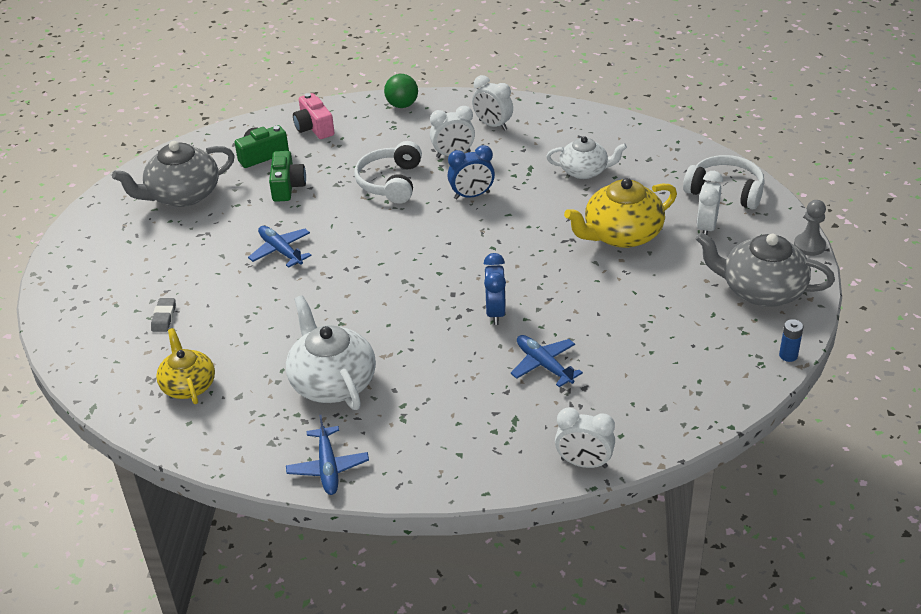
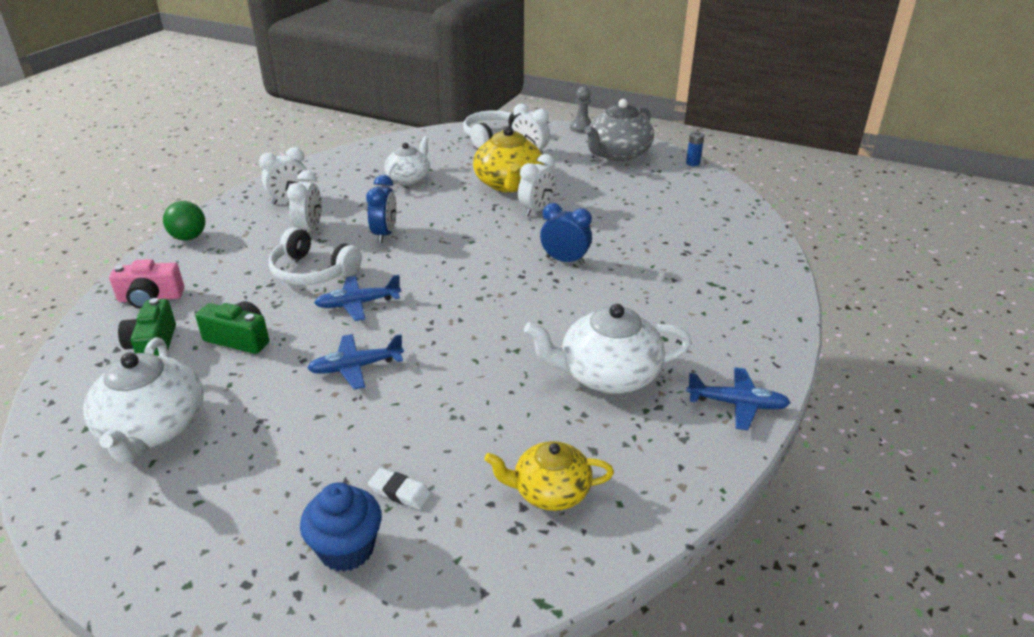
camera: 70 degrees left, 5 degrees down
grey teapot [112,141,235,207] -> white teapot [83,338,204,464]
grey eraser [151,298,176,332] -> white eraser [368,468,431,510]
blue plane [511,335,583,387] -> blue plane moved to [314,275,401,321]
white clock [555,407,615,468] -> white clock moved to [518,154,556,216]
none -> blue cupcake [300,482,382,572]

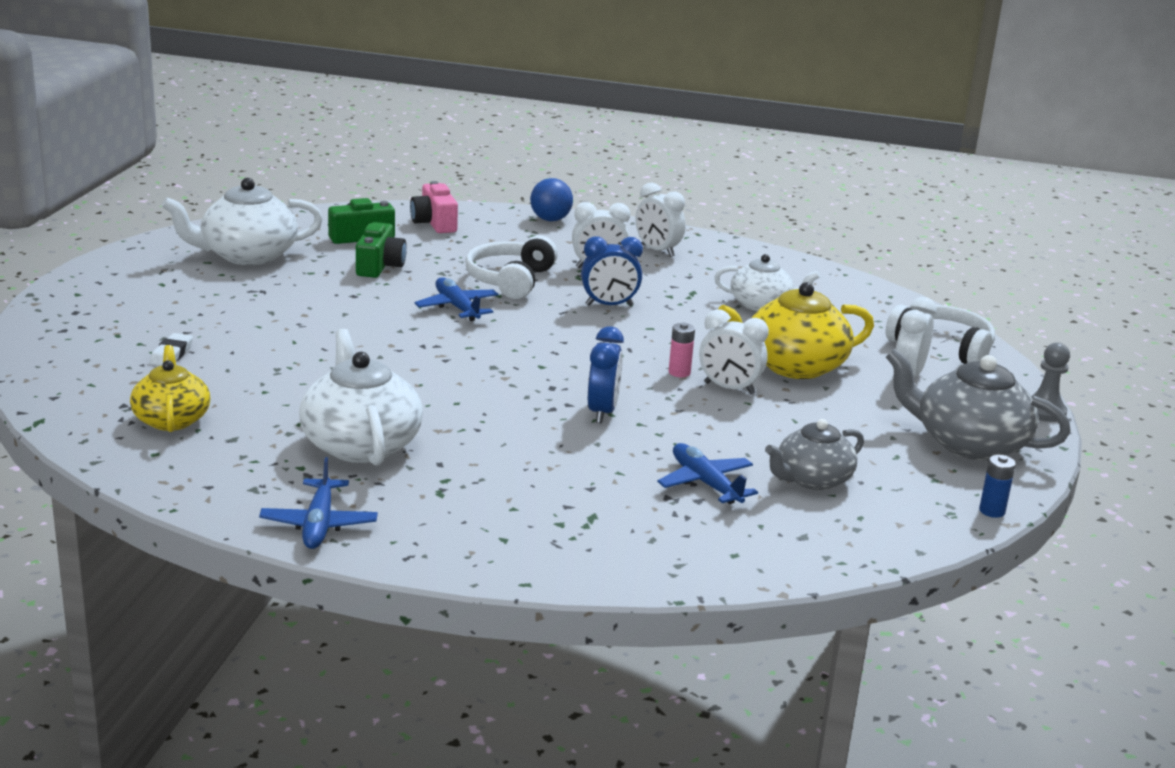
camera: 75 degrees right, 10 degrees down
green ball [163,201,205,241] -> blue ball [530,178,573,221]
blue cupcake [300,482,382,572] -> none
blue plane [307,334,404,390] -> blue plane moved to [657,443,758,504]
none -> pink battery [669,322,695,377]
none -> grey teapot [765,419,864,490]

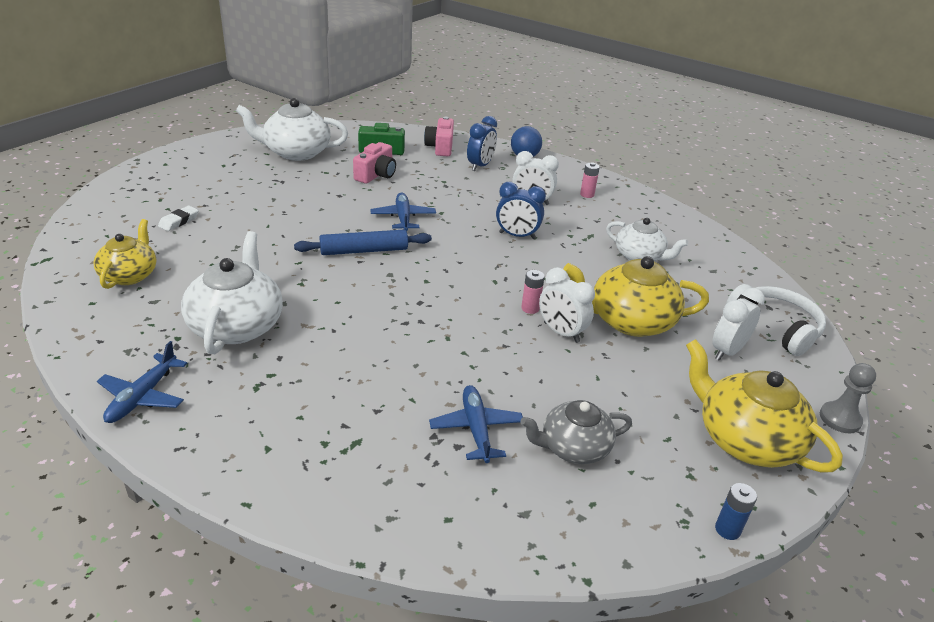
camera: 20 degrees right, 10 degrees up
green camera [356,222,407,278] -> pink camera [353,142,396,184]
white headphones [465,235,558,299] -> none
blue clock [588,326,624,423] -> blue clock moved to [467,116,497,171]
white clock [635,183,686,257] -> pink battery [580,162,600,198]
grey teapot [886,348,1071,460] -> yellow teapot [686,339,843,473]
none -> blue rolling pin [294,230,432,255]

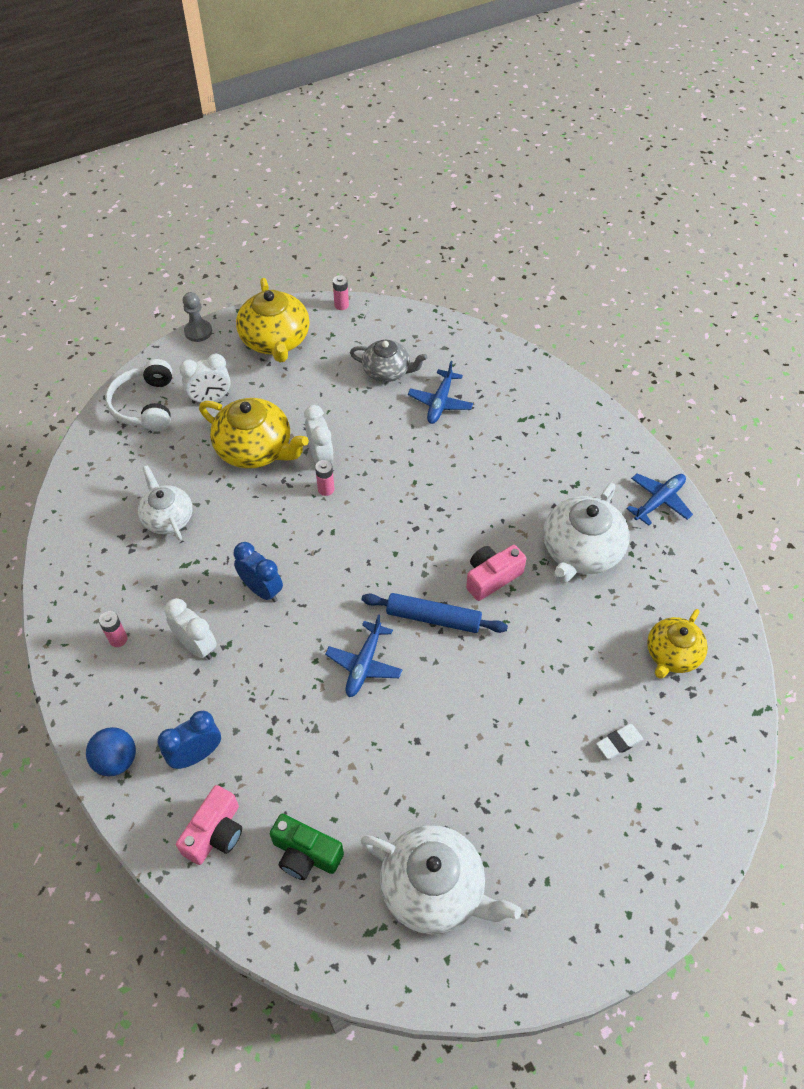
camera: 150 degrees left, 20 degrees up
pink camera [353,142,396,184] -> pink camera moved to [466,545,526,601]
blue battery [715,483,757,540] -> pink battery [333,275,349,310]

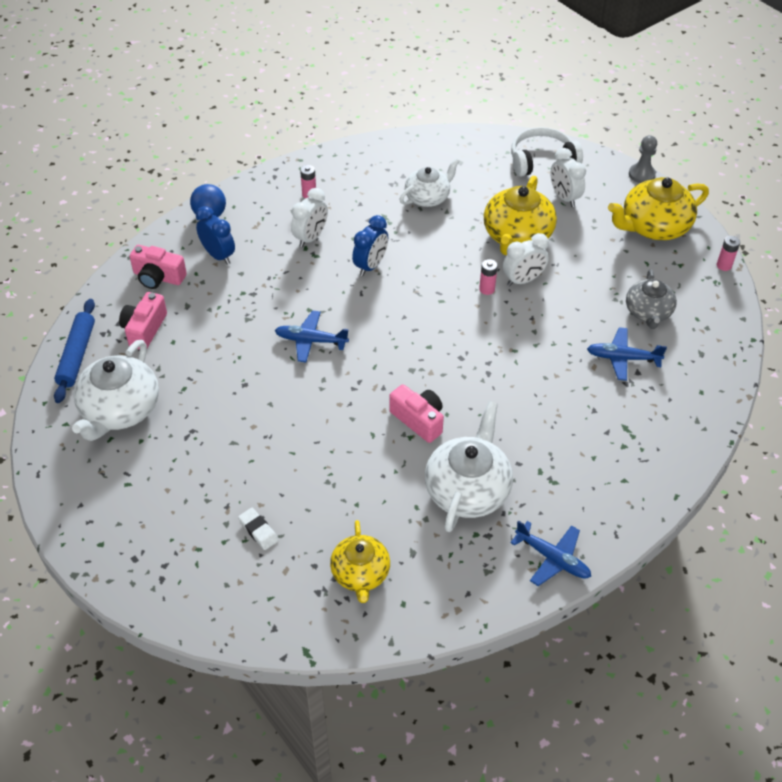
camera: 80 degrees right, 5 degrees down
green camera [270,814,344,880] -> pink camera [119,292,167,350]
blue rolling pin [362,593,508,633] -> blue rolling pin moved to [54,299,95,403]
white teapot [543,483,630,583] -> white teapot turned 90 degrees clockwise [425,401,513,532]
yellow teapot [647,609,708,679] -> yellow teapot turned 120 degrees counterclockwise [330,520,390,603]

